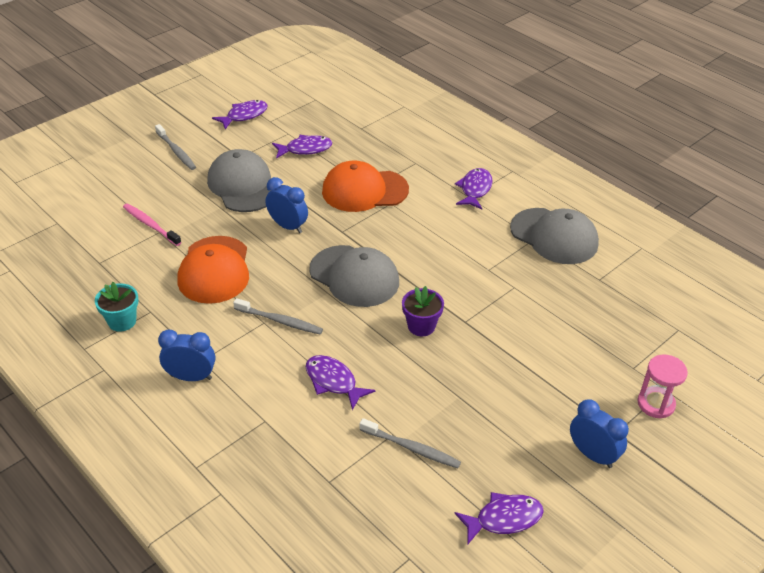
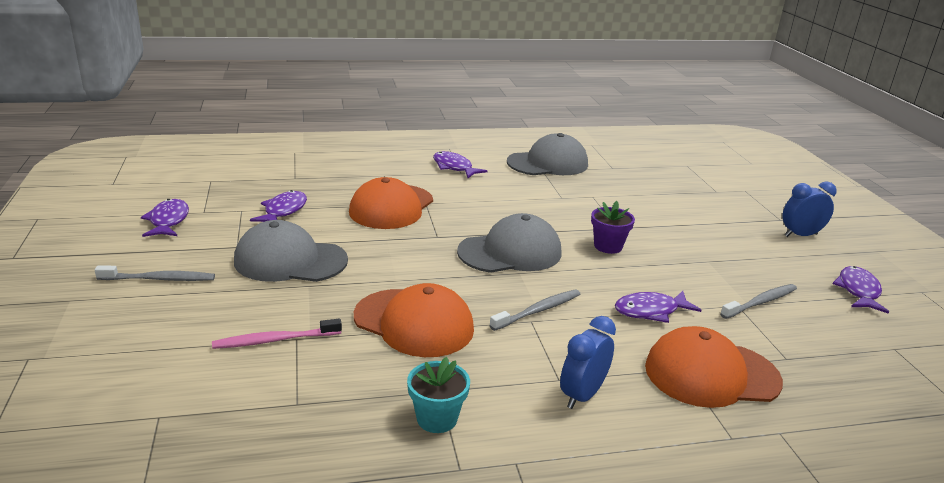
camera: 60 degrees left, 15 degrees down
blue clock [266,177,308,233] -> none
pink hourglass [638,354,688,418] -> none
none -> orange cap [645,326,783,408]

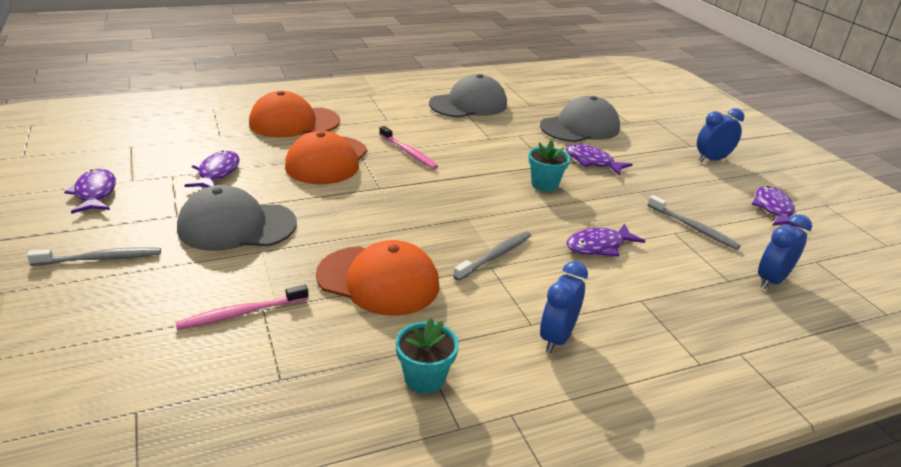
camera: 10 degrees left, 5 degrees up
purple fish [433,151,487,178] -> purple fish moved to [566,144,633,176]
grey cap [457,213,562,273] -> grey cap moved to [540,96,620,142]
purple flower pot [591,201,635,254] -> turquoise flower pot [528,140,570,192]
orange cap [645,326,783,408] -> orange cap moved to [249,91,340,138]
grey toothbrush [720,284,797,319] -> grey toothbrush turned 90 degrees clockwise [648,195,741,250]
none -> pink toothbrush [379,126,438,169]
none -> blue clock [758,214,812,289]

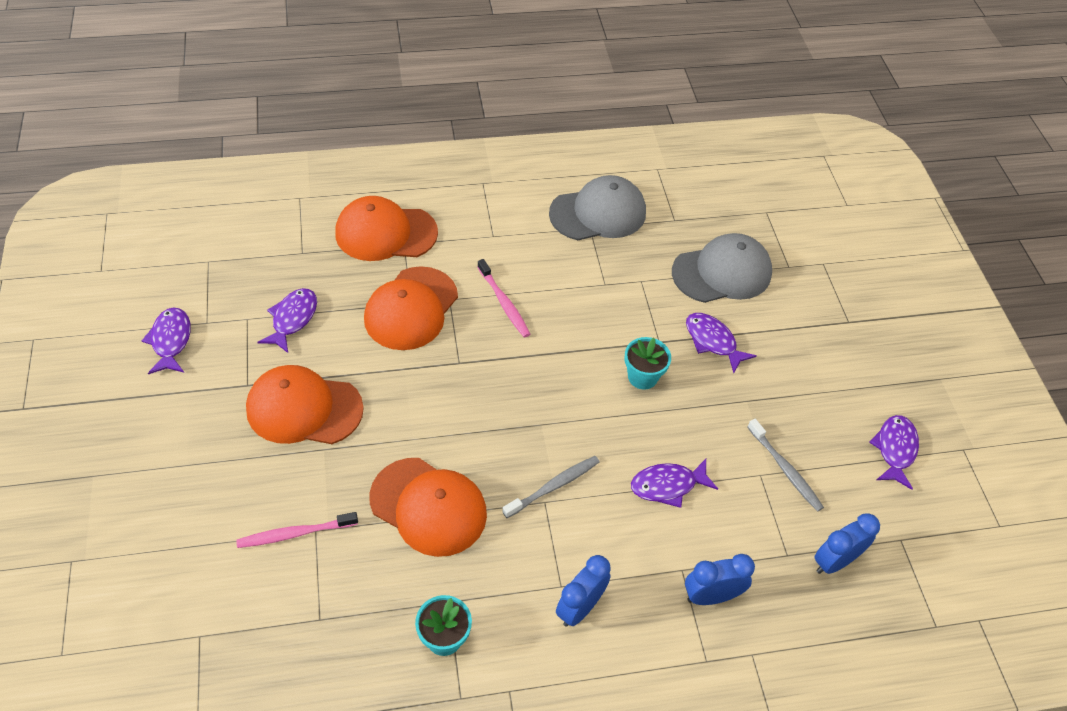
camera: 10 degrees right, 20 degrees up
grey toothbrush [27,247,161,266] -> none
grey cap [177,185,297,251] -> orange cap [246,365,364,444]
blue clock [697,108,744,162] -> blue clock moved to [685,554,755,605]

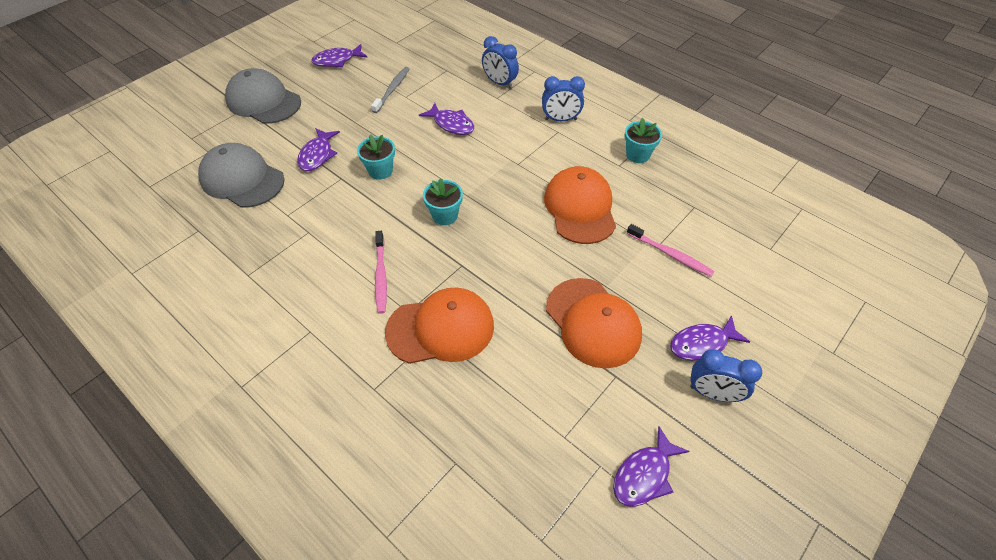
camera: 125 degrees left, 0 degrees up
purple fish [257,288,317,353] -> purple fish moved to [670,315,750,361]
orange cap [335,196,438,261] -> none
pink toothbrush [477,259,530,337] -> pink toothbrush turned 150 degrees clockwise [375,231,387,314]
grey toothbrush [502,456,599,518] -> none
grey cap [549,175,646,240] -> grey cap moved to [225,68,301,124]
blue clock [814,513,880,574] -> blue clock moved to [690,349,762,402]
none -> turquoise flower pot [423,178,463,225]

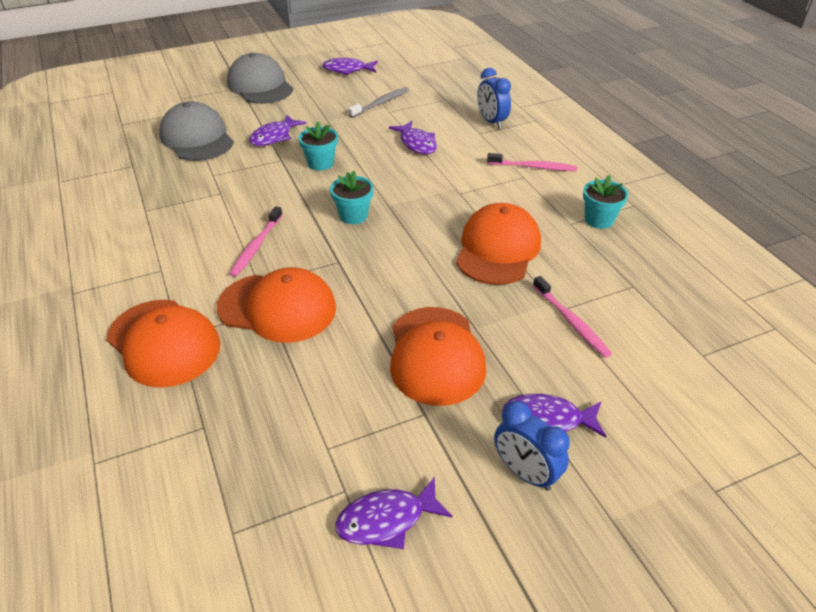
camera: 25 degrees right, 10 degrees down
blue clock [542,76,585,121] -> pink toothbrush [487,153,577,171]
none -> orange cap [106,300,220,388]

